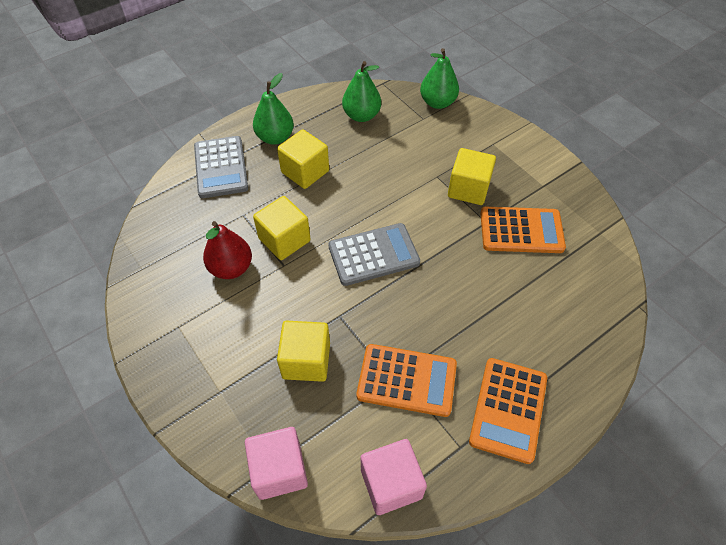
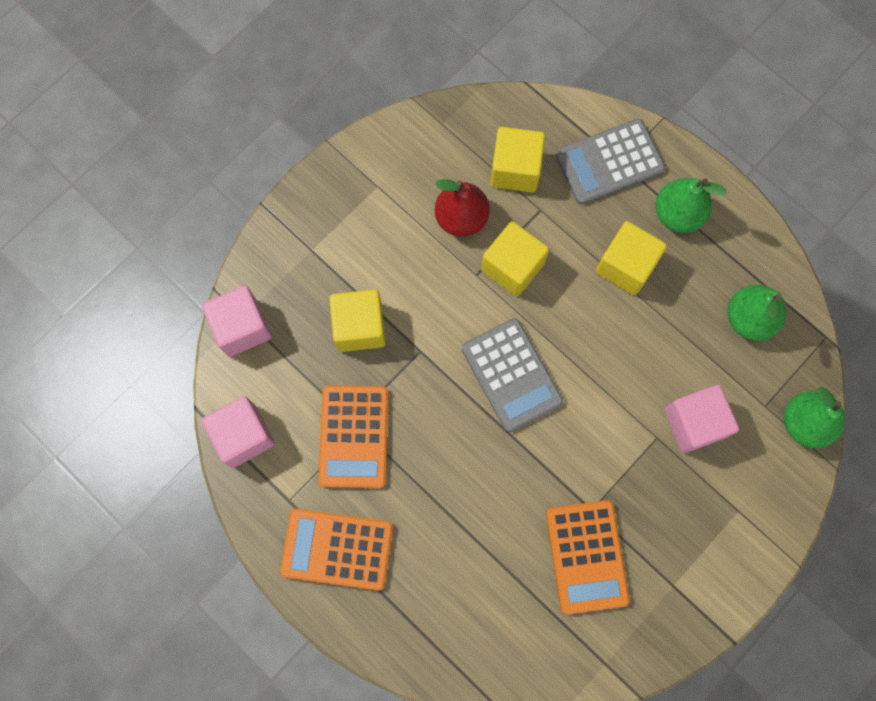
camera: 80 degrees right, 20 degrees up
yellow cube [448,148,496,205] -> yellow cube moved to [490,127,545,192]
none -> pink cube [664,385,739,453]

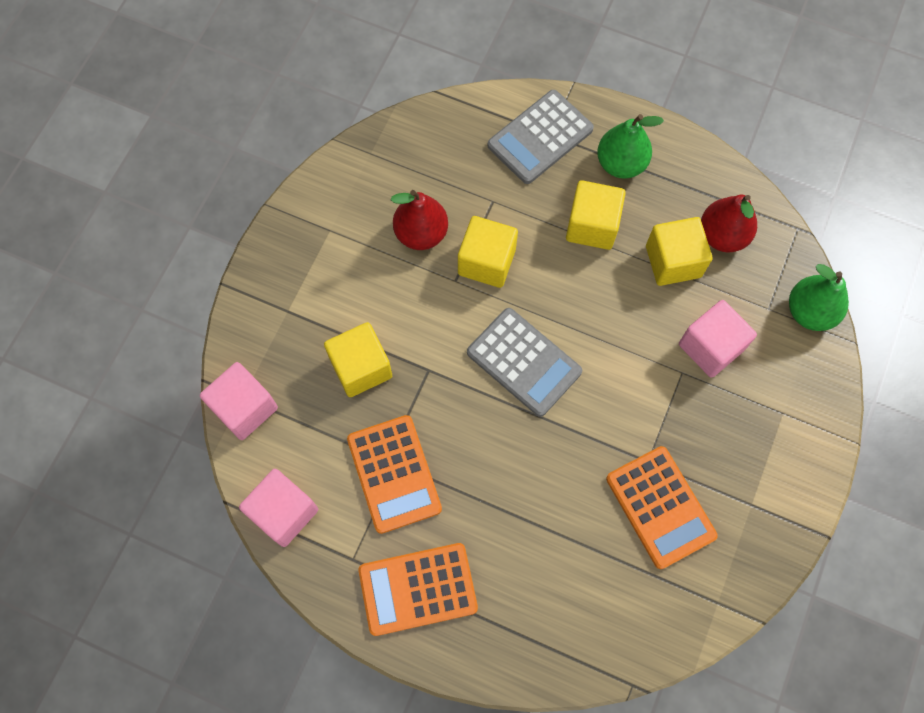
camera: 20 degrees left, 5 degrees down
yellow cube [490,127,545,192] -> yellow cube moved to [646,217,712,286]
green pear [728,285,786,341] -> red pear [701,195,757,252]

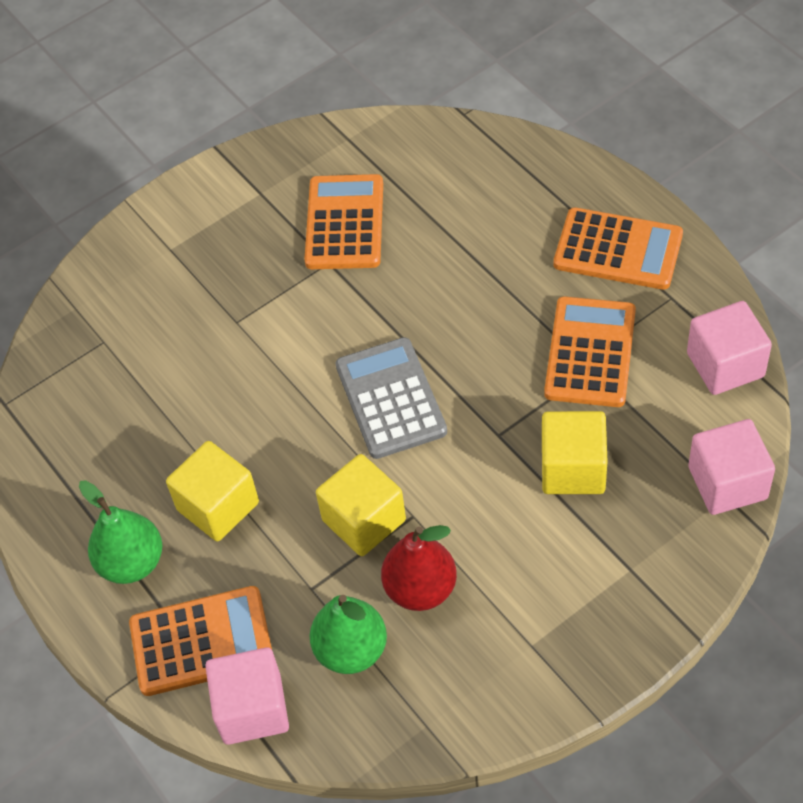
camera: 145 degrees left, 15 degrees down
grey calculator [488,90,594,184] -> orange calculator [129,586,272,696]
yellow cube [646,217,712,286] -> none
pink cube [679,300,757,378] -> pink cube moved to [205,647,289,745]
red pear [701,195,757,252] -> none
green pear [789,264,849,331] -> green pear moved to [310,595,387,674]

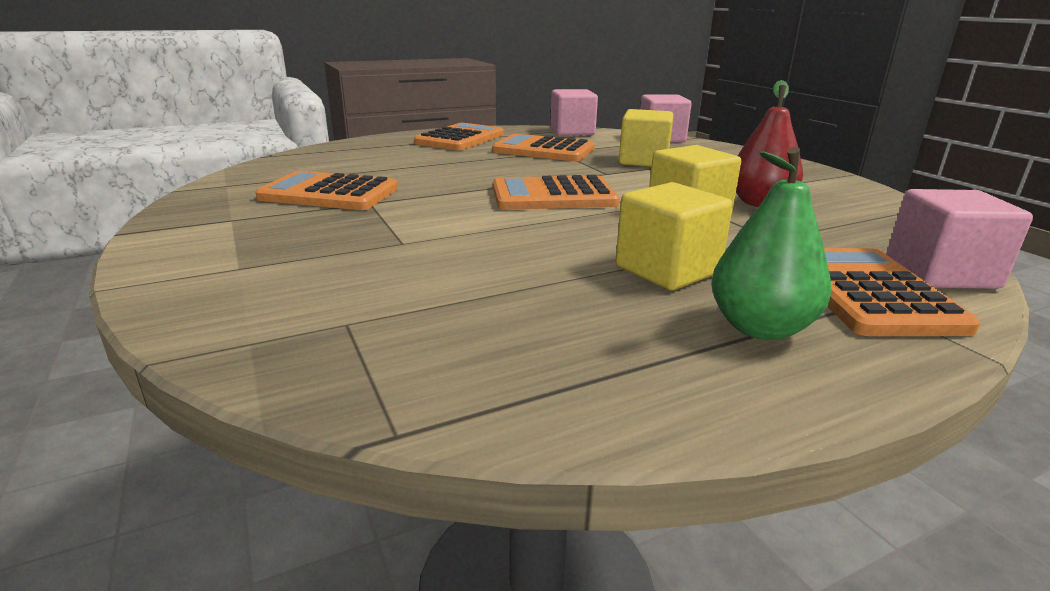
camera: 85 degrees left, 30 degrees down
green pear [310,595,387,674] -> none
grey calculator [336,337,447,459] -> orange calculator [493,175,620,210]

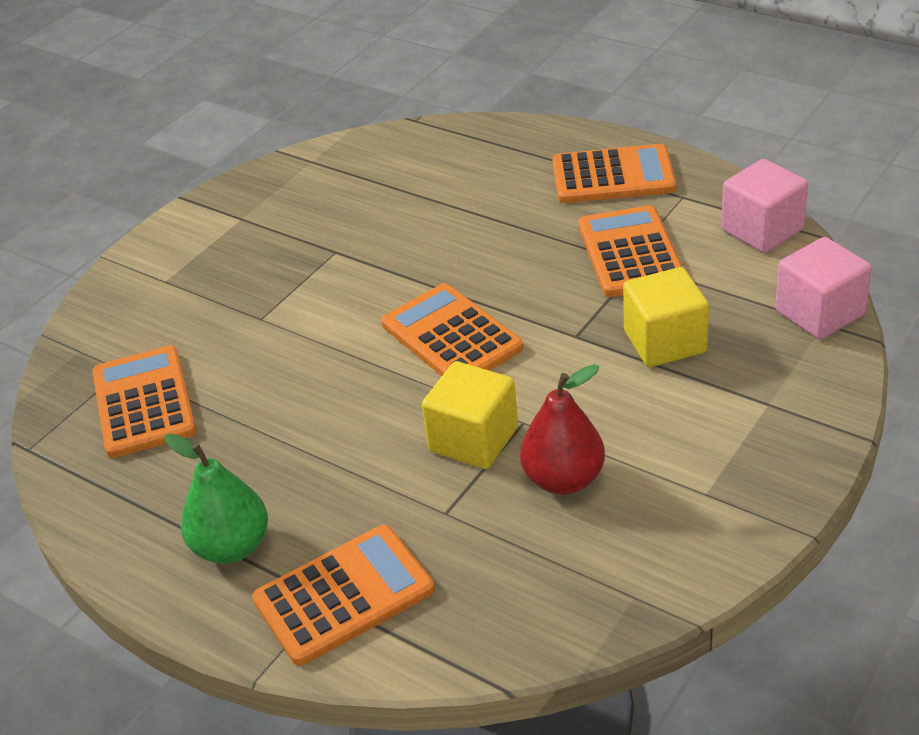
camera: 65 degrees right, 15 degrees up
orange calculator [255,171,398,210] -> orange calculator moved to [92,346,196,458]
yellow cube [615,182,733,290] -> none
pink cube [886,189,1033,289] -> none

